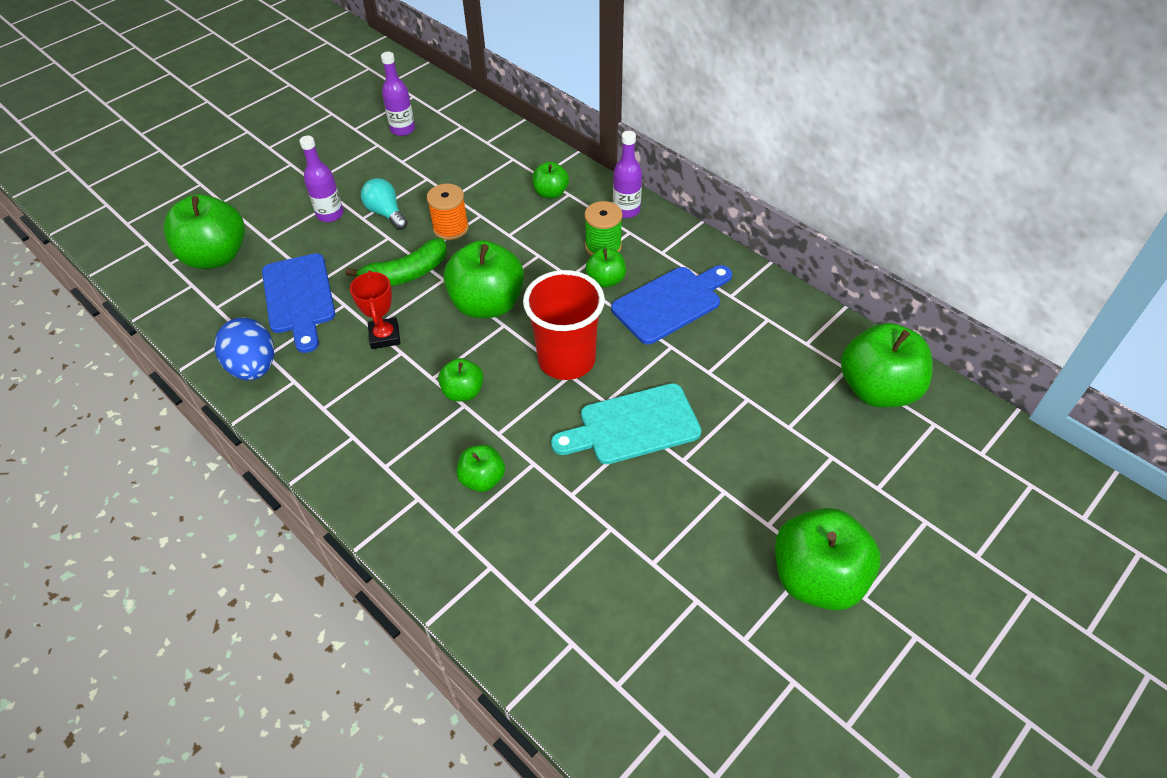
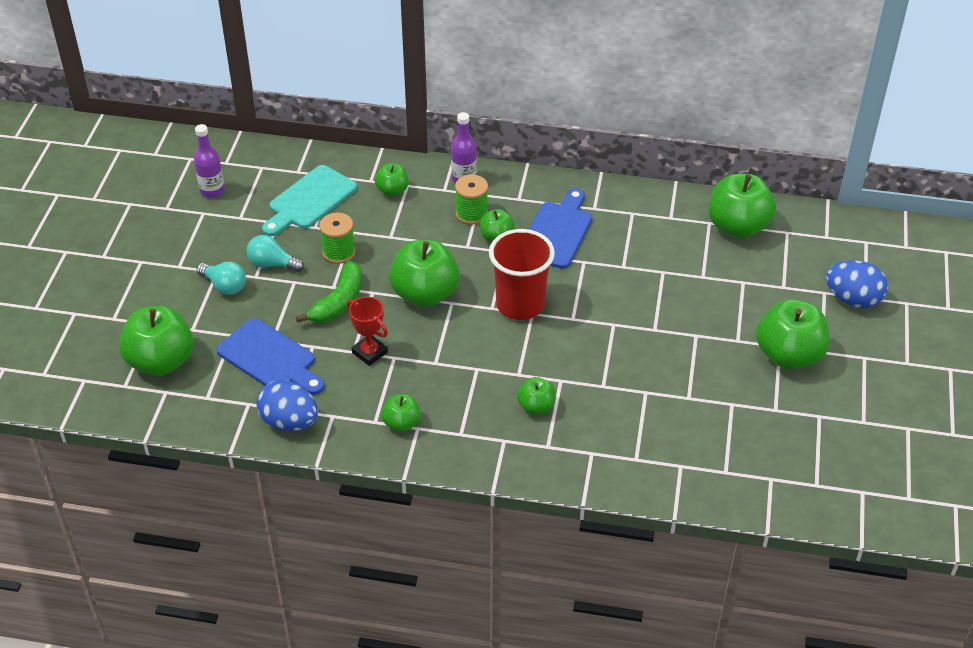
camera: 35 degrees left, 5 degrees down
purple bottle [299,136,344,222] -> turquoise light bulb [197,262,246,295]
orange spool [427,184,469,240] -> green spool [319,212,356,264]
green apple [438,358,484,401] -> green apple moved to [382,394,421,432]
turquoise cutting board [551,383,701,464] -> turquoise cutting board moved to [262,165,357,236]
none -> blue egg [826,260,888,308]

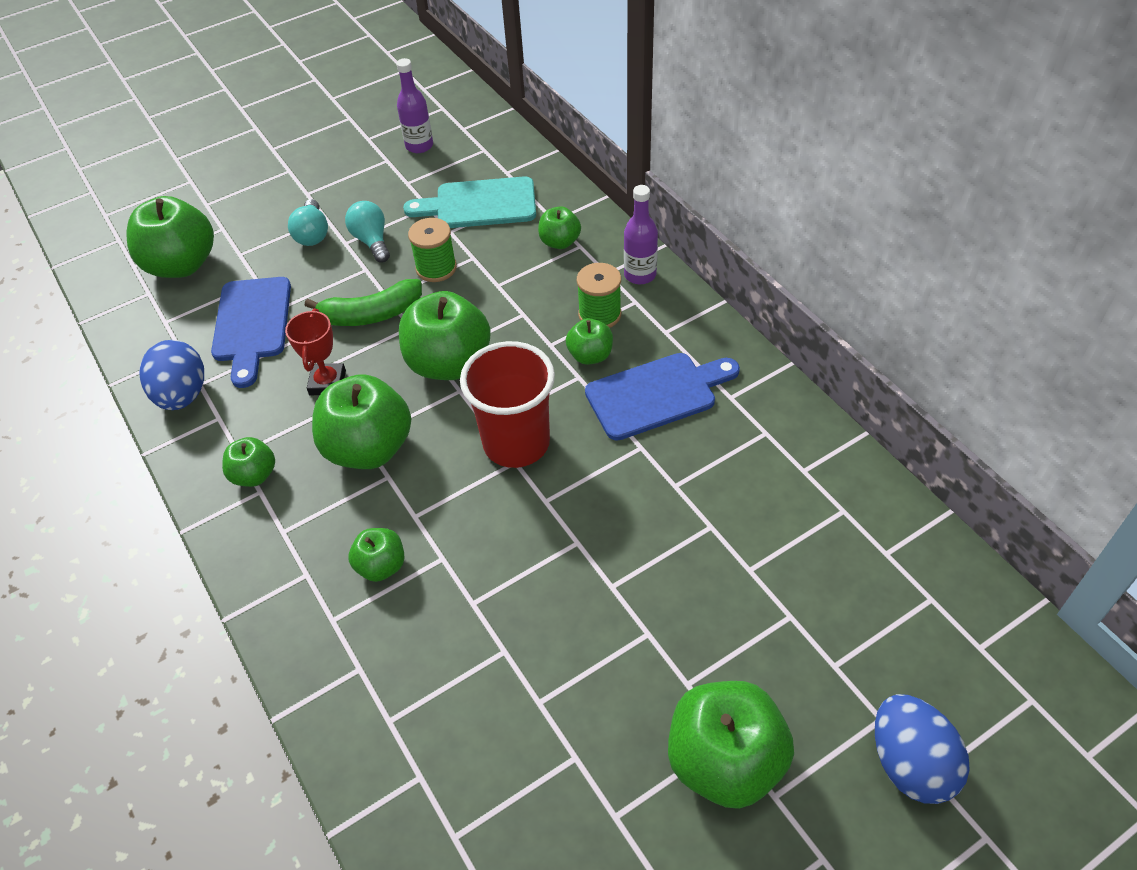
camera: 50 degrees right, 5 degrees up
green apple [708,174,776,238] -> green apple moved to [312,374,411,469]

